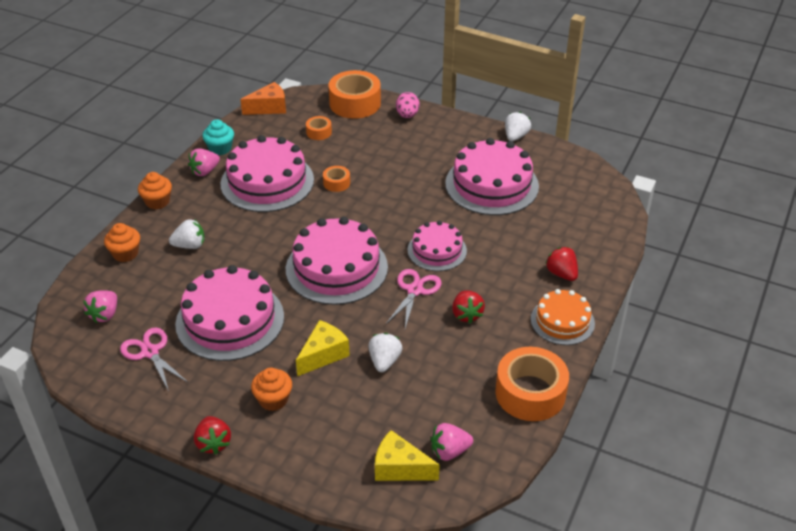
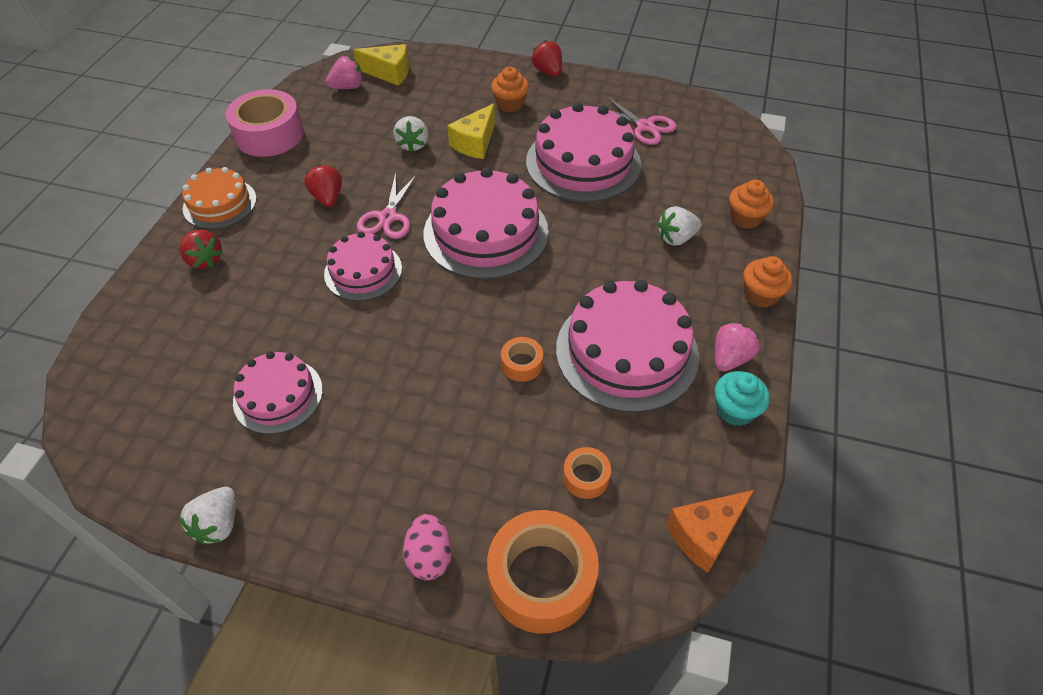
camera: 170 degrees right, 10 degrees up
pink strawberry [83,290,117,323] -> none
pink cake [445,138,539,215] -> pink cake [233,351,323,434], size x0.59
orange tape [495,347,569,421] -> pink tape [226,89,304,157]

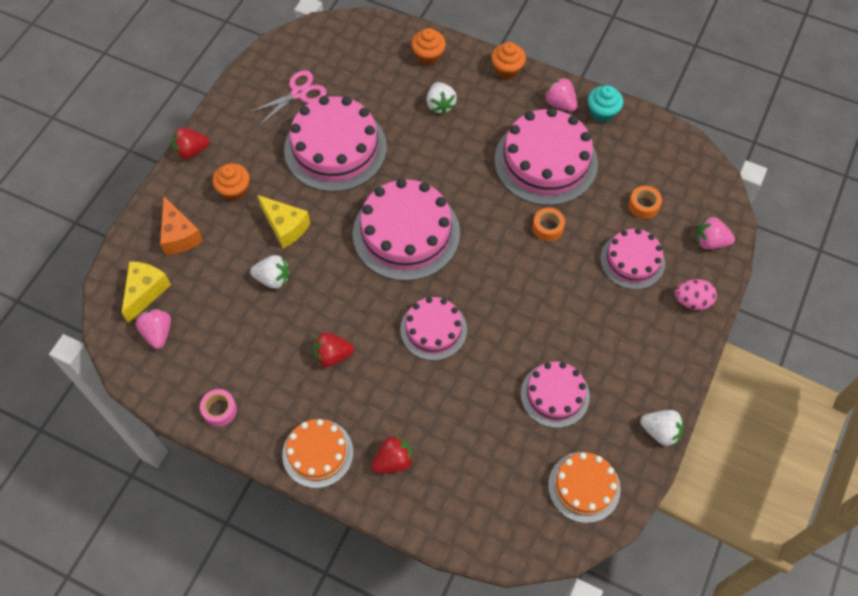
camera: 80 degrees left, 10 degrees up
pink tape [226,89,304,157] -> pink tape [200,389,237,427], size x0.48
pink scissors [357,173,417,239] -> none
orange tape [487,510,599,634] -> pink strawberry [696,216,735,249]
orange cheese [666,490,754,573] -> orange cheese moved to [160,197,203,255]
none -> orange cake [548,452,621,523]
none -> pink cake [600,228,665,289]

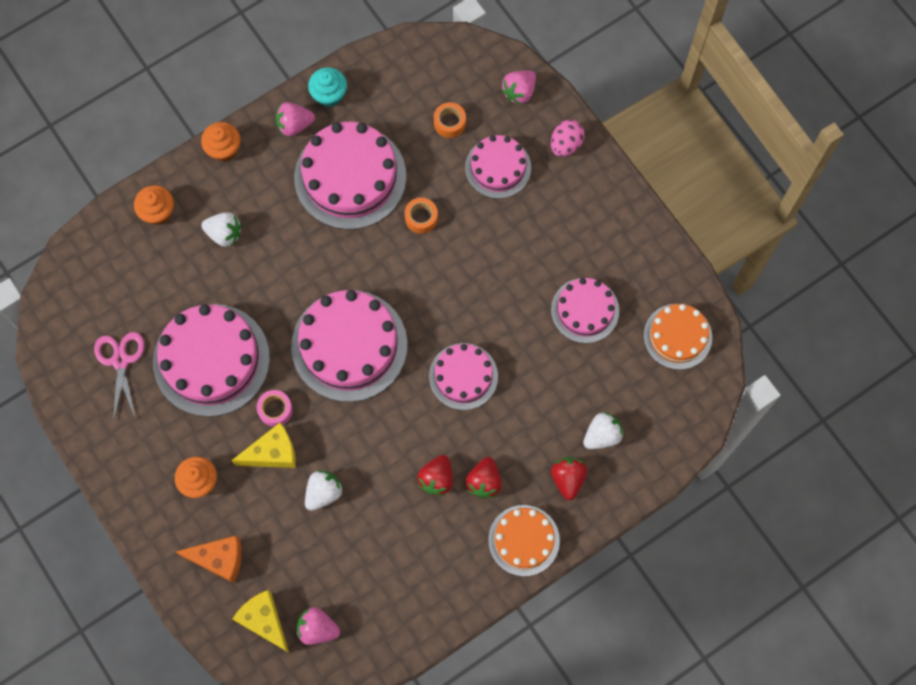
camera: 60 degrees left, 10 degrees up
red strawberry [172,128,210,159] -> red strawberry moved to [466,457,502,498]
pink tape [200,389,237,427] -> pink tape moved to [257,390,293,427]
white strawberry [640,410,683,447] -> white strawberry moved to [583,412,624,449]

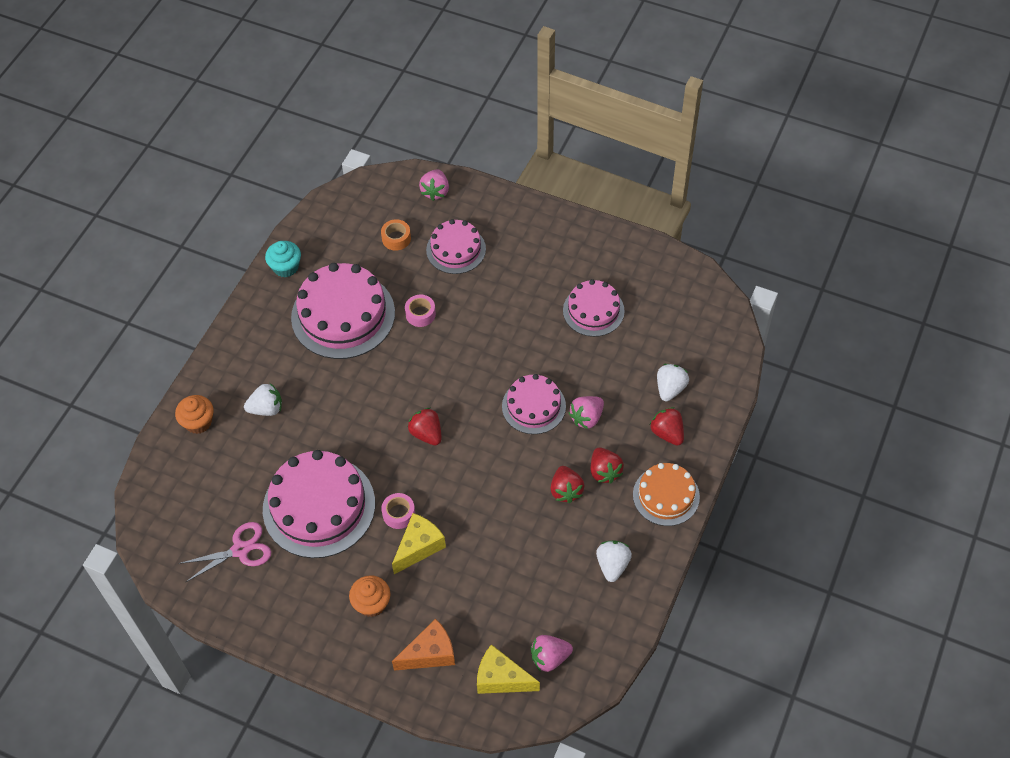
camera: 30 degrees left, 15 degrees down
pink scissors [94,332,145,422] -> pink scissors turned 105 degrees clockwise [178,522,271,583]
orange cupcake [201,122,241,162] -> none
pink strawberry [276,102,315,136] -> pink strawberry moved to [569,396,604,429]
pink cake [291,290,407,402] -> red strawberry [408,408,441,445]
white strawberry [305,471,343,511] -> white strawberry moved to [596,540,632,582]
orange tape [405,198,438,234] -> pink tape [405,295,436,327]
pink egg [551,120,585,157] -> none
orange cake [644,304,712,370] -> none

